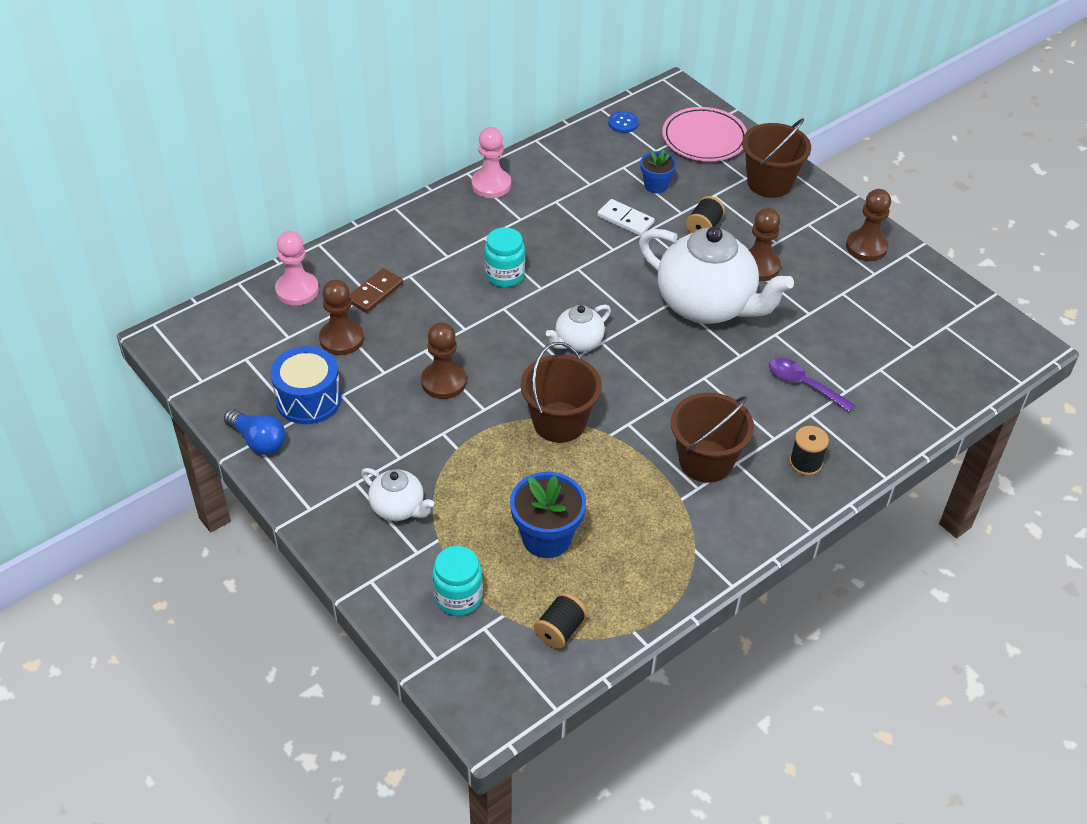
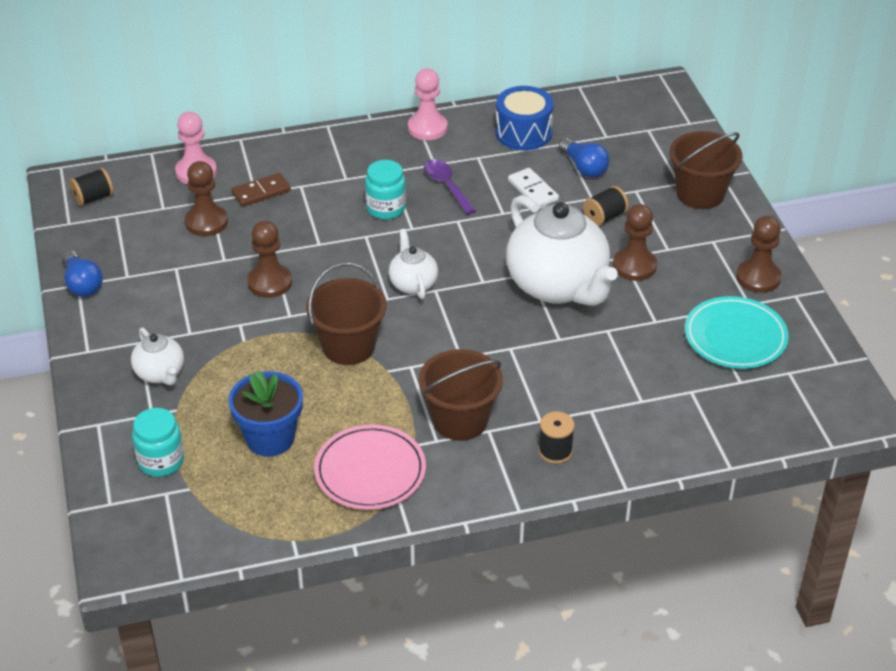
camera: 25 degrees right, 5 degrees down
blue drum [270,346,342,424] -> blue drum moved to [495,86,554,150]
black spool [534,593,587,649] -> black spool moved to [69,168,114,206]
white teapot [546,305,611,352] -> white teapot turned 90 degrees clockwise [389,229,438,299]
blue button [608,111,639,133] -> none
blue flower pot [640,150,677,193] -> blue light bulb [559,138,610,177]
pink plate [662,107,747,161] -> pink plate moved to [314,425,426,510]
purple spoon [769,358,855,412] -> purple spoon moved to [424,159,476,215]
none -> turquoise plate [685,296,789,369]

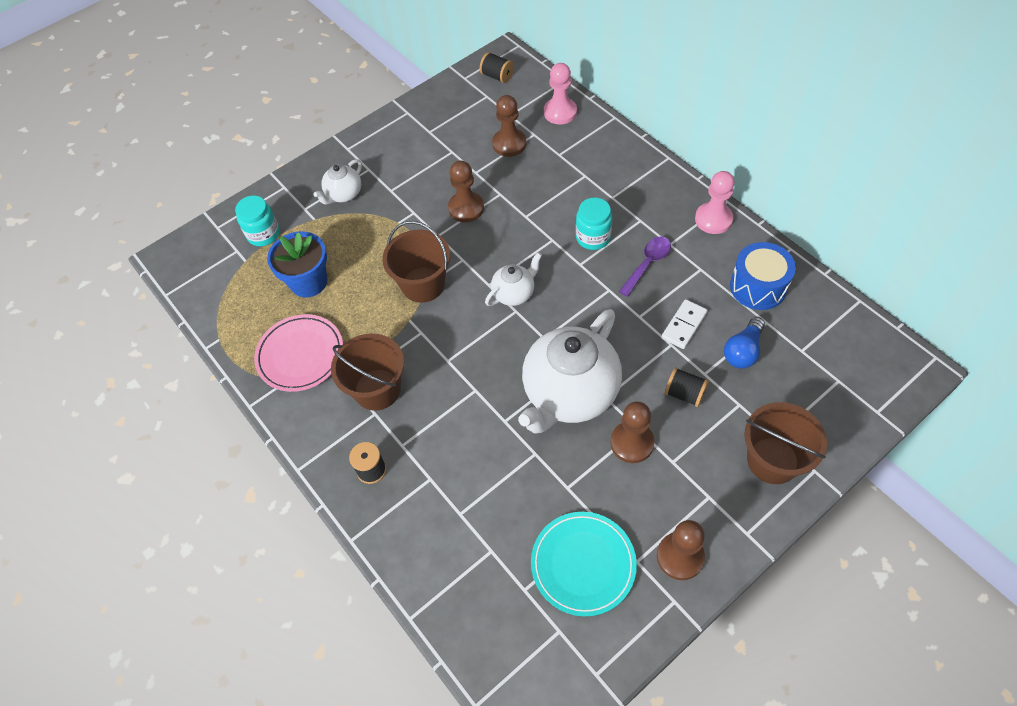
camera: 70 degrees right, 15 degrees up
blue light bulb [62,250,103,297] -> none
brown domino [231,173,291,207] -> none

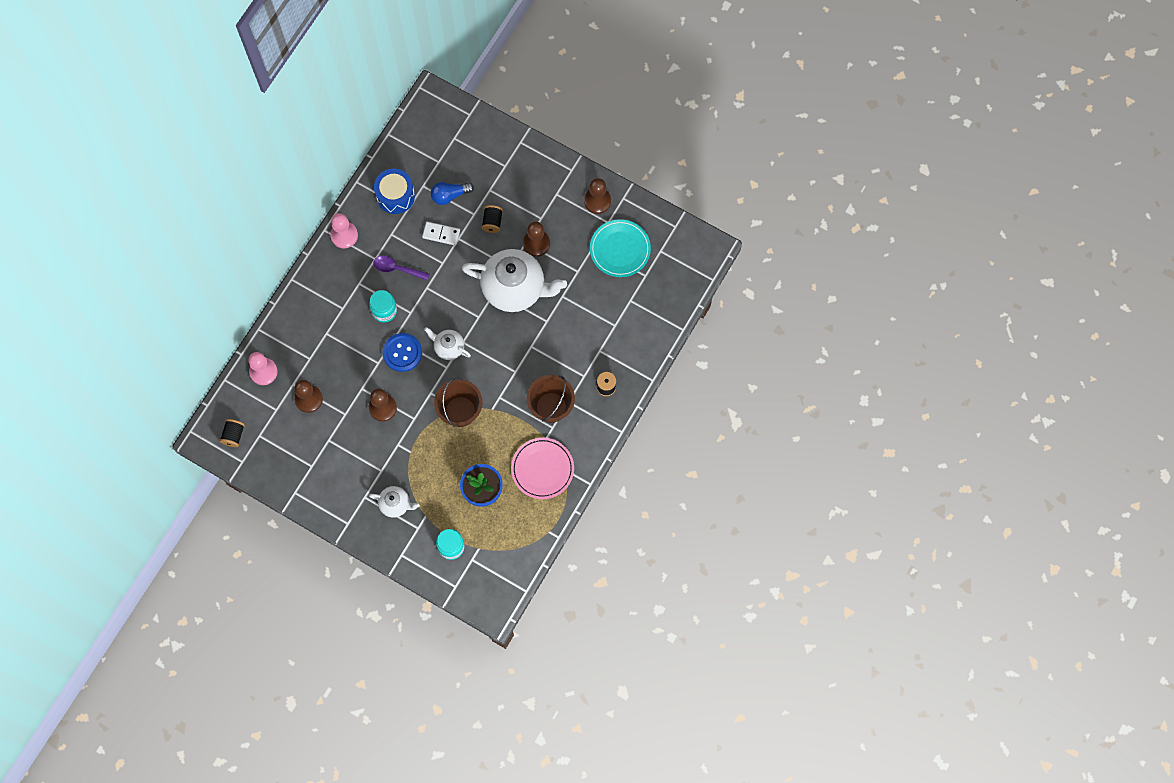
camera: 115 degrees left, 15 degrees up
blue light bulb [724,317,765,369] -> blue light bulb turned 150 degrees clockwise [431,182,474,205]
brown bucket [744,402,827,484] -> none
none -> blue button [383,333,422,372]

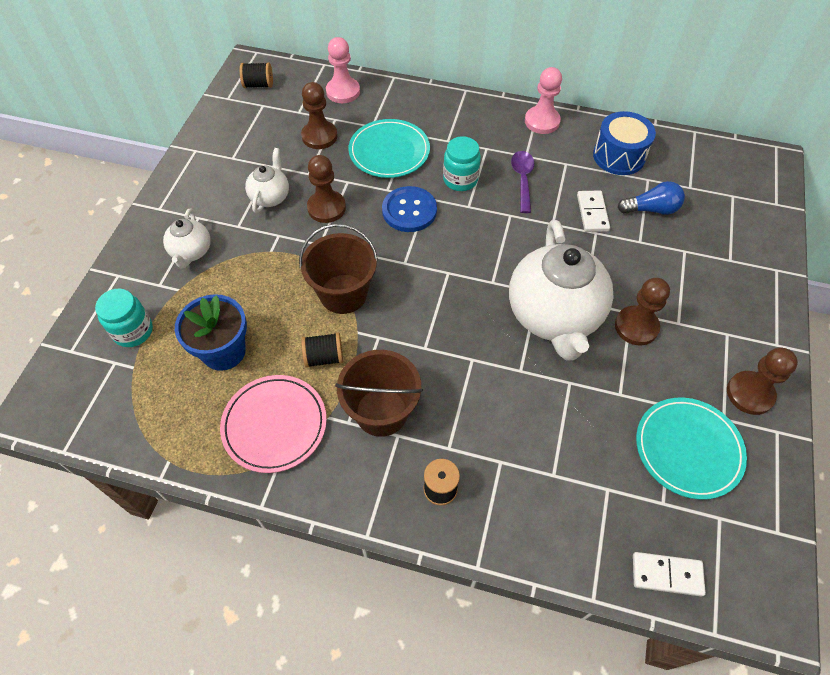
camera: 75 degrees right, 15 degrees down
white teapot [424,327,471,360] -> white teapot moved to [245,148,289,213]
blue light bulb [431,182,474,205] -> blue light bulb turned 120 degrees clockwise [618,181,685,215]
black spool [481,205,503,233] -> black spool moved to [301,333,343,368]
none -> turquoise plate [349,119,430,178]
none -> white domino [633,552,706,597]

